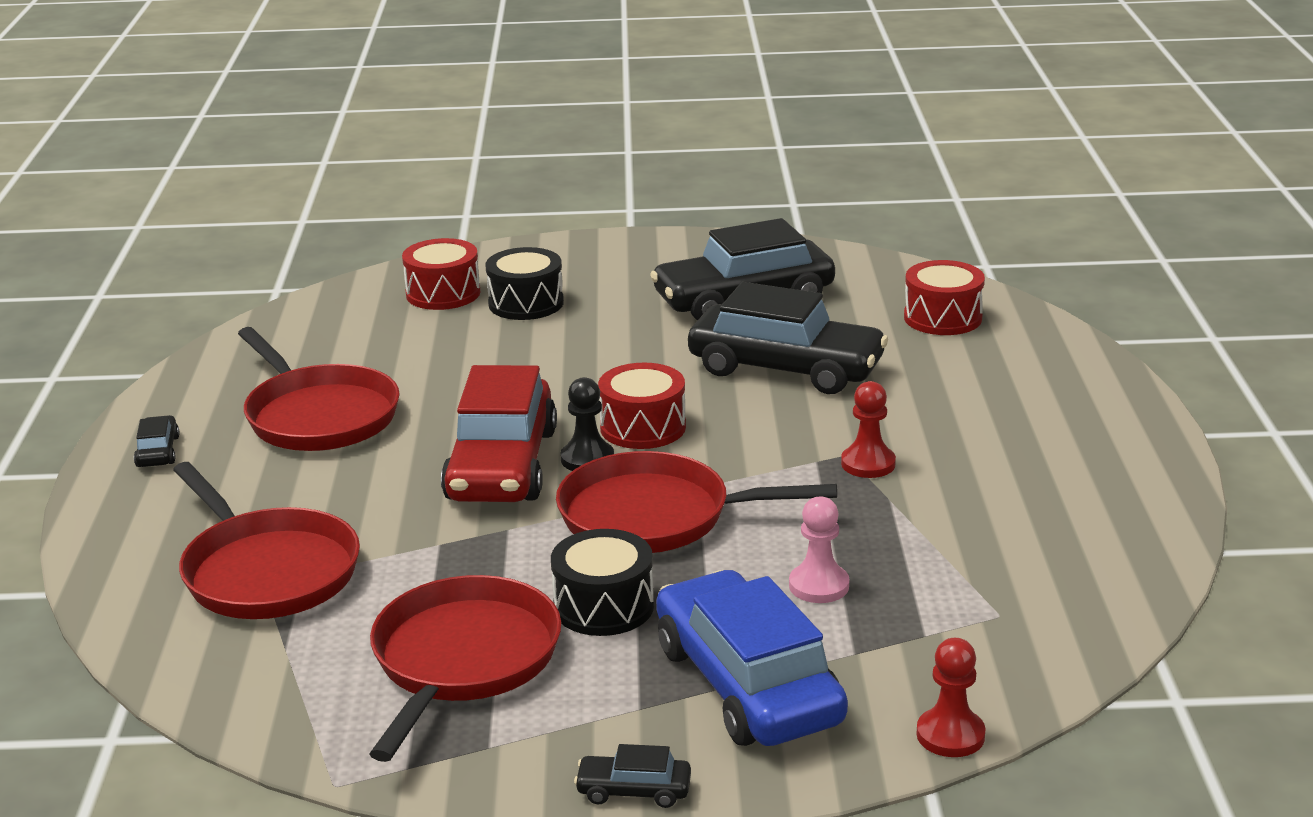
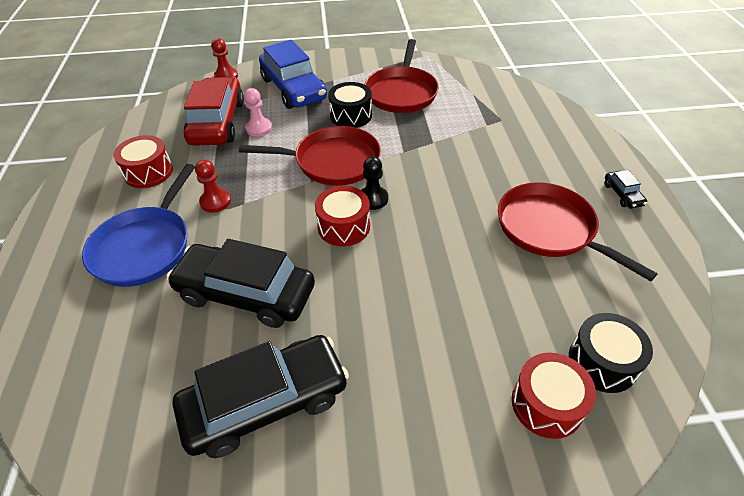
camera: 175 degrees right, 20 degrees up
red pan [173,462,360,619] -> none
red car [441,365,557,502] -> red car moved to [184,77,244,146]
black drum [485,247,564,320] -> black drum moved to [569,313,653,393]
black car [574,744,691,808] -> none
red drum [904,260,985,335] -> red drum moved to [113,135,173,188]
none -> blue pan [82,164,195,287]

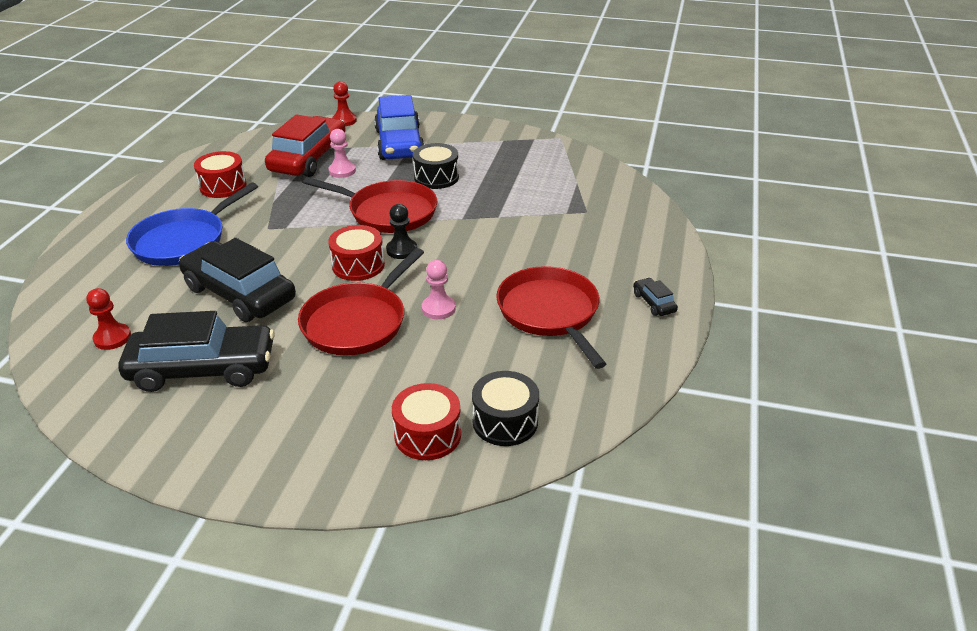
camera: 20 degrees right, 10 degrees down
red pawn [195,160,231,213] -> red pawn moved to [86,288,131,350]
red pan [364,39,439,113] -> red pan moved to [298,248,424,356]
black car [605,170,647,208] -> black car turned 150 degrees clockwise [633,278,678,316]
none -> pink pawn [422,260,456,319]

